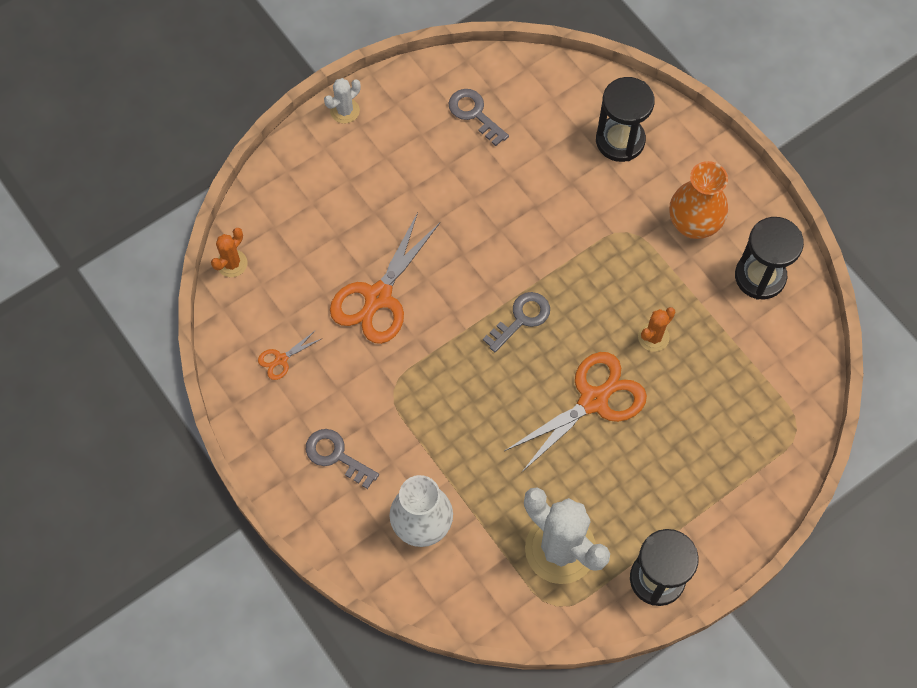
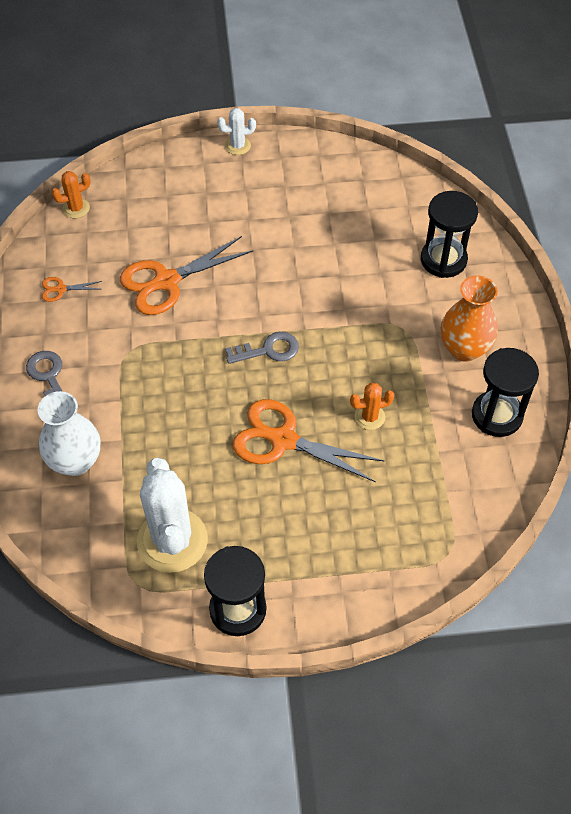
camera: 30 degrees right, 10 degrees down
grey key [449,89,509,146] -> none
orange scissors [505,352,647,472] -> orange scissors turned 150 degrees counterclockwise [233,399,385,482]

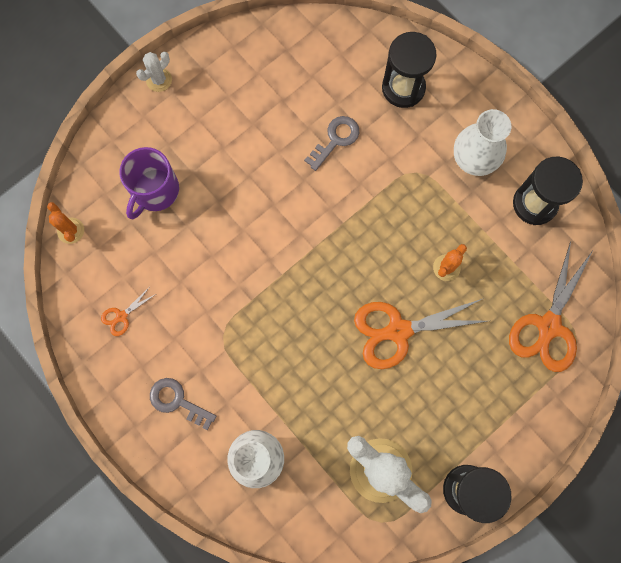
camera: 35 degrees left, 20 degrees up
orange cactus [52,171,91,218] -> orange cactus turned 60 degrees counterclockwise [47,202,84,244]
orange scissors [120,236,253,315] -> orange scissors moved to [509,241,593,372]
grey key [225,332,299,364] -> grey key moved to [304,116,359,171]
orange vase [441,276,498,362] -> white vase [454,109,511,176]
none -> purple mug [119,147,179,219]

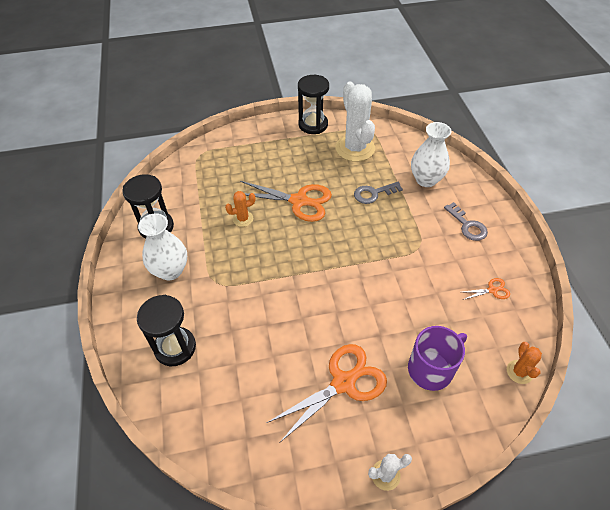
camera: 150 degrees left, 25 degrees down
grey key [304,116,359,171] -> grey key moved to [354,182,403,204]
orange scissors [509,241,593,372] -> orange scissors moved to [267,344,387,442]

